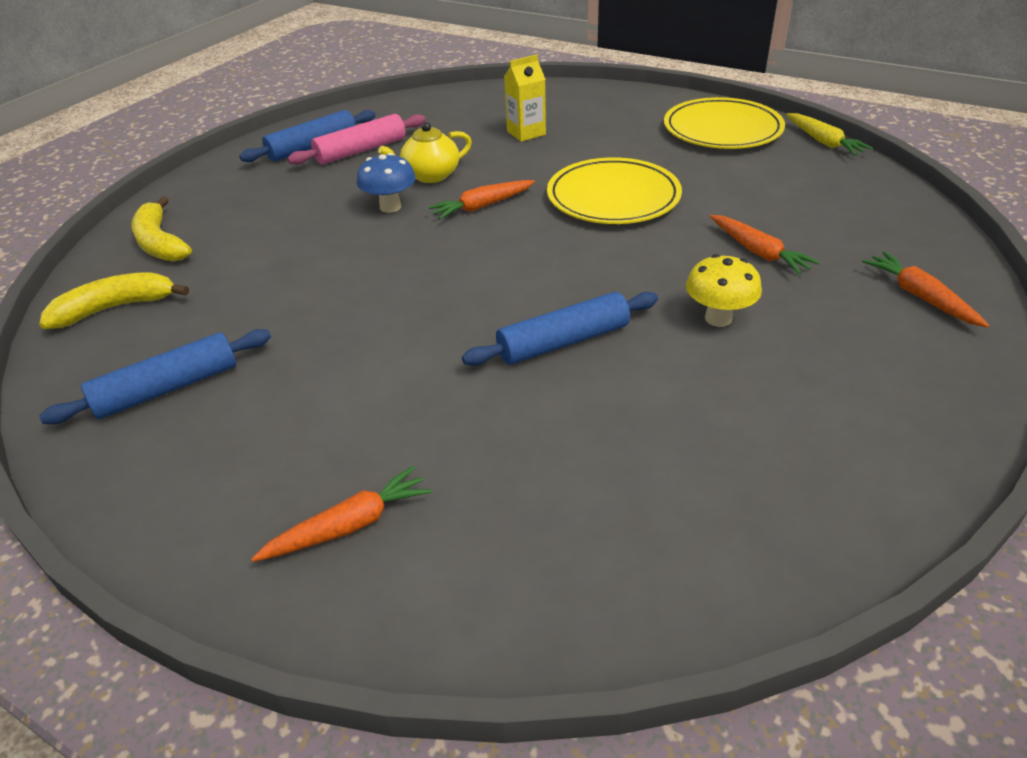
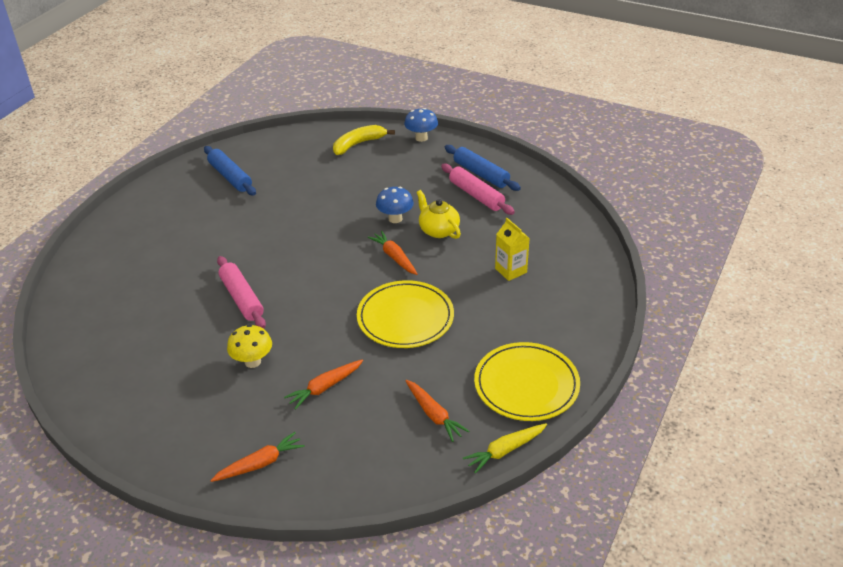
camera: 85 degrees right, 0 degrees up
yellow banana [39,272,189,329] -> none
orange carrot [251,466,432,562] -> orange carrot moved to [405,380,469,442]
blue rolling pin [462,292,658,366] -> pink rolling pin [217,256,266,329]
none -> blue mushroom [404,108,438,142]

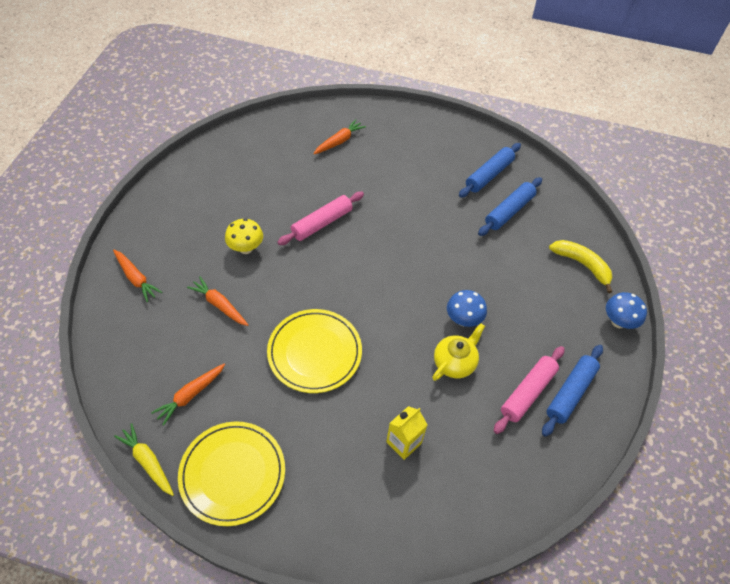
camera: 75 degrees right, 15 degrees up
orange carrot [368,231,418,275] -> orange carrot moved to [313,119,366,154]
none -> blue rolling pin [478,177,542,236]

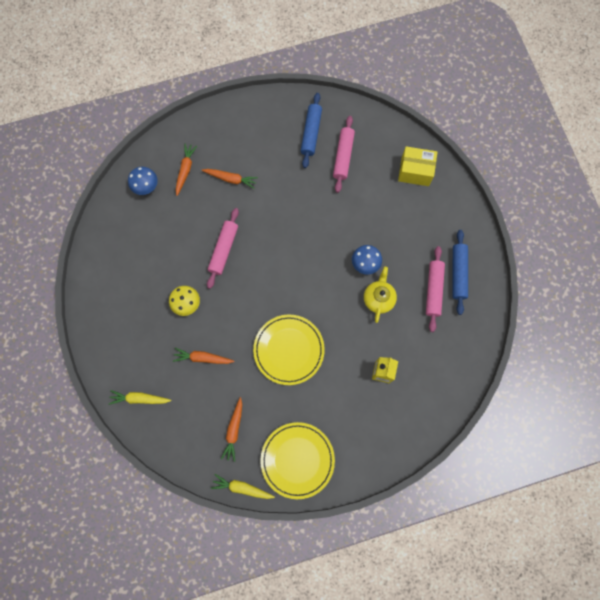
camera: 30 degrees left, 20 degrees up
orange carrot [113,250,162,302] -> orange carrot moved to [202,169,258,189]
blue rolling pin [478,177,542,236] -> pink rolling pin [333,116,355,193]
yellow banana [549,240,613,293] -> yellow box [398,146,437,186]
blue mushroom [606,292,647,329] -> blue mushroom moved to [128,167,158,195]
none -> yellow carrot [109,390,172,405]

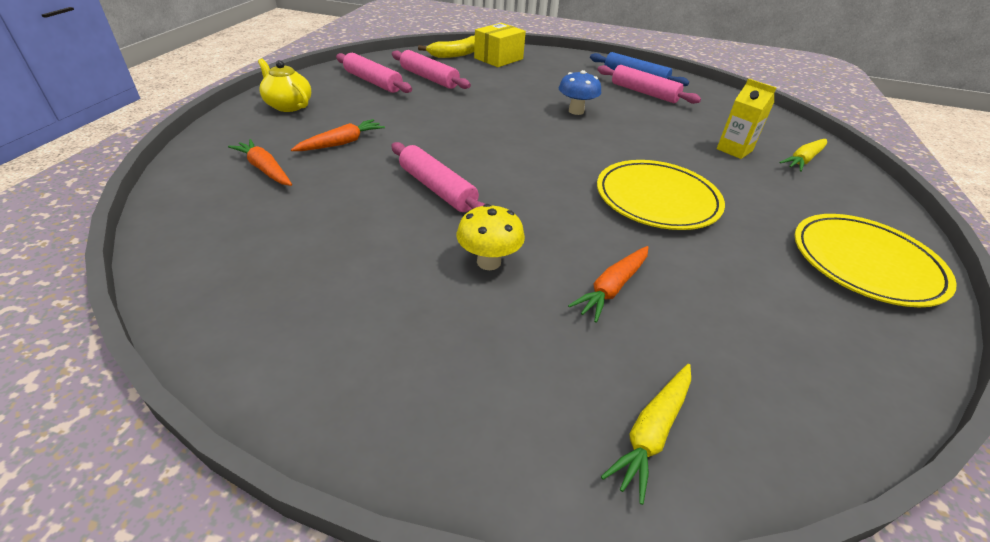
camera: 60 degrees left, 35 degrees down
blue mushroom [128,167,158,195] -> none
yellow carrot [211,474,275,499] -> yellow carrot moved to [779,139,827,172]
orange carrot [221,397,242,462] -> none
blue rolling pin [301,93,322,168] -> pink rolling pin [336,53,412,93]
yellow teapot [364,267,397,323] -> yellow teapot moved to [258,58,311,112]
none -> yellow banana [418,36,475,58]

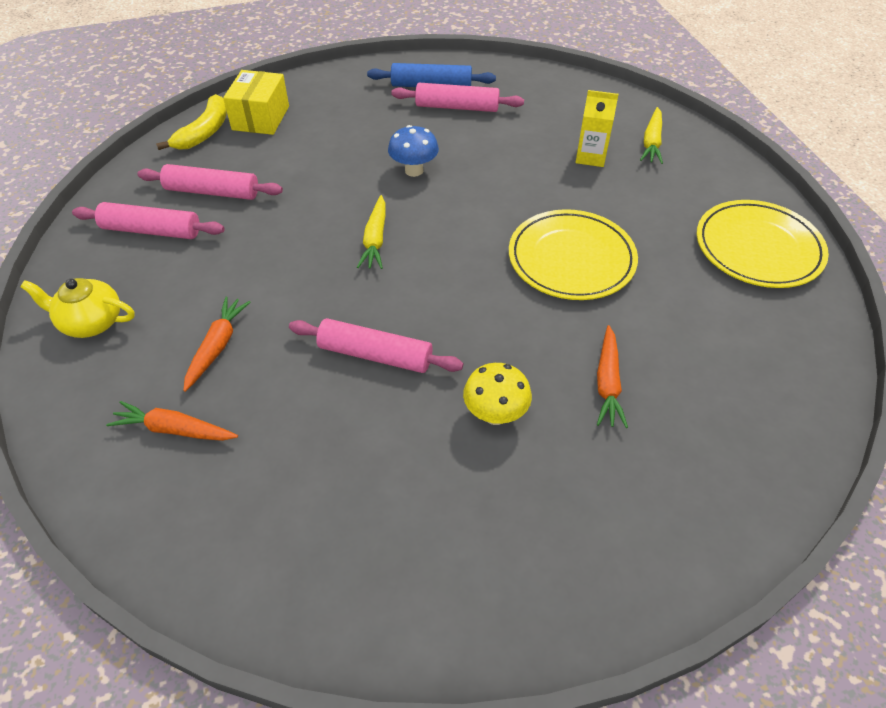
camera: 30 degrees left, 10 degrees up
yellow carrot [601,364,691,505] -> yellow carrot moved to [357,195,386,269]

